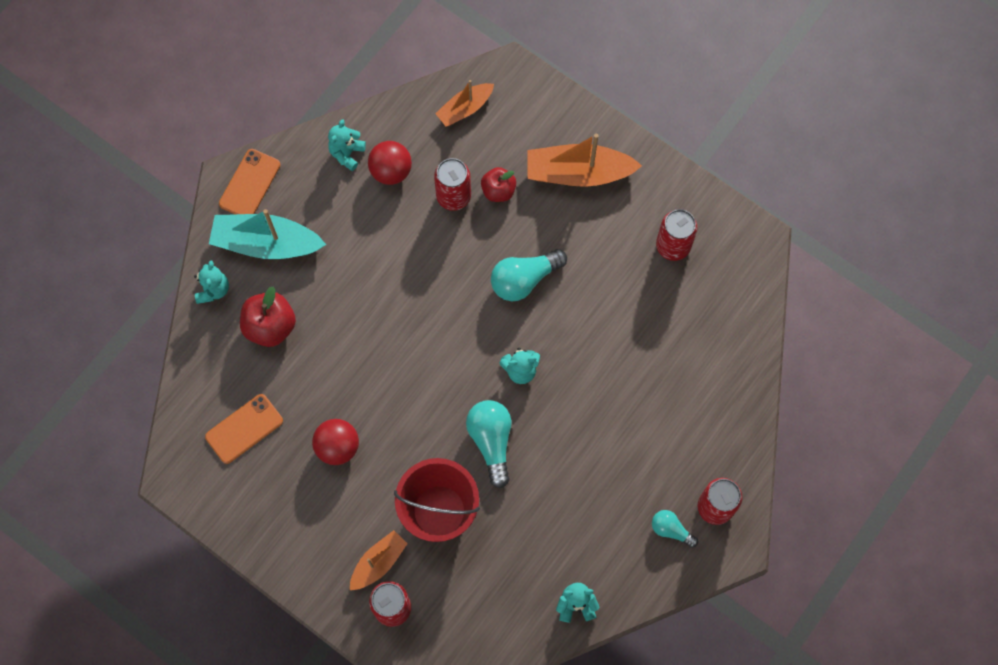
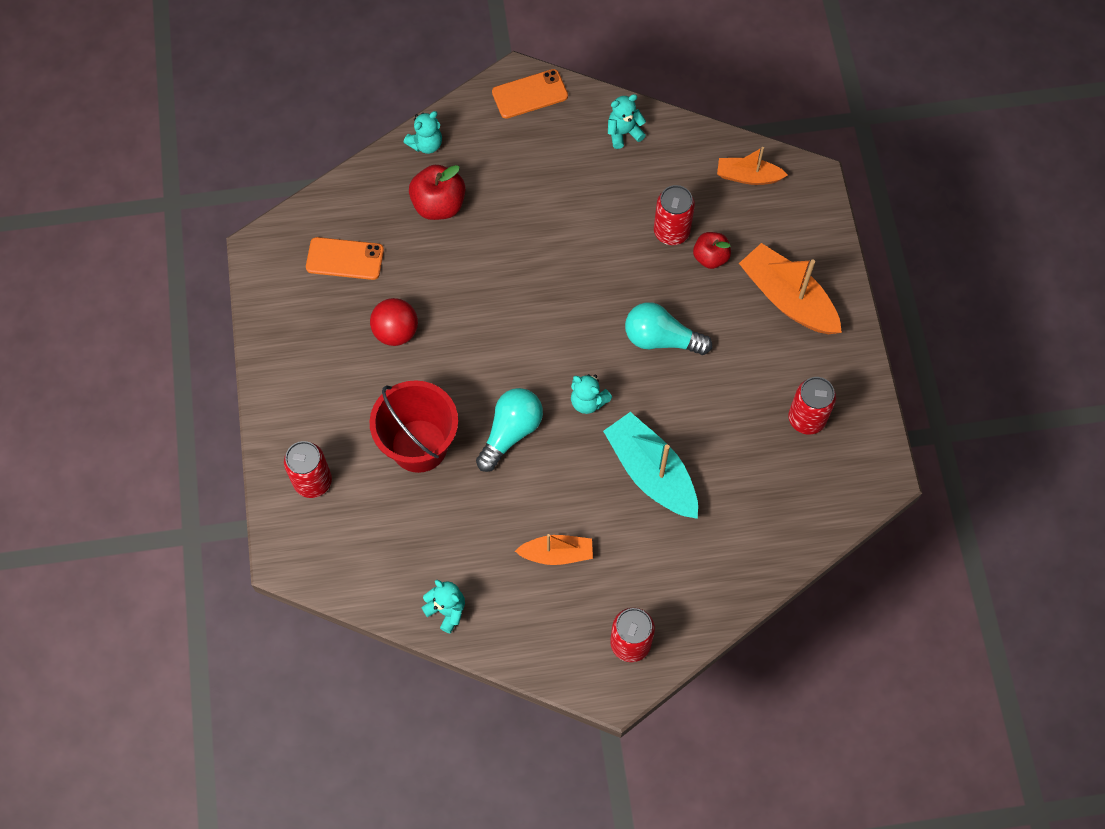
camera: 45 degrees right, 5 degrees down
turquoise boat [209,209,326,259] -> turquoise boat moved to [603,412,698,519]
orange boat [350,530,408,590] -> orange boat moved to [515,534,593,565]
red ball [368,141,412,185] -> none
turquoise light bulb [652,510,698,548] -> none

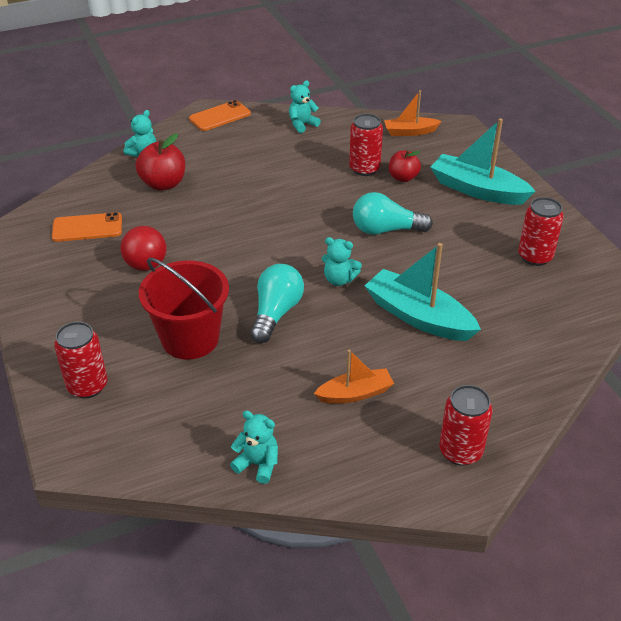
camera: 15 degrees left, 25 degrees down
orange boat [739,243,842,334] -> turquoise boat [430,118,536,205]

